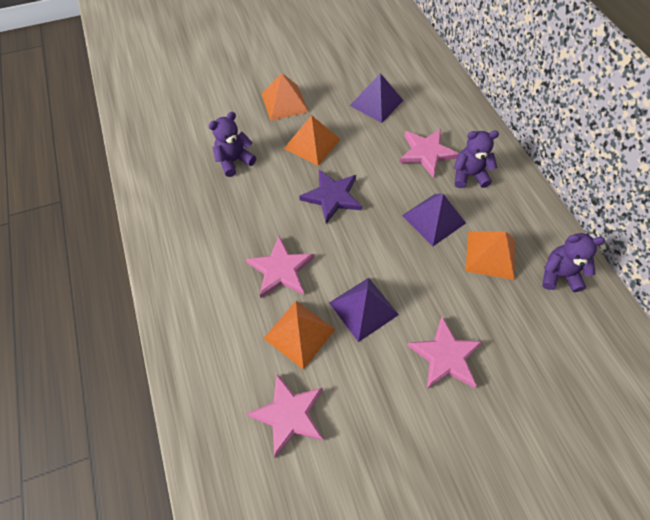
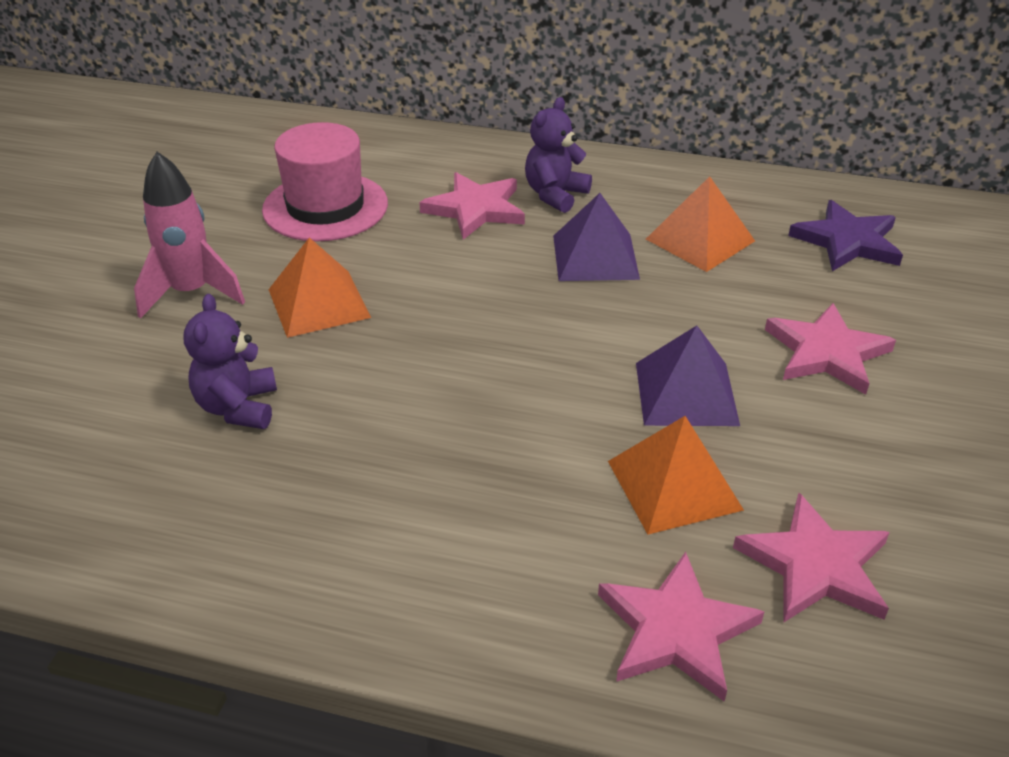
camera: 55 degrees left, 20 degrees down
pink star [246,236,314,298] -> pink star moved to [598,552,764,702]
orange pyramid [262,73,309,121] -> pink rocket [134,152,245,319]
purple star [299,170,362,224] -> purple star moved to [788,200,903,271]
purple pyramid [350,73,404,123] -> pink hat [262,122,388,241]
purple teddy bear [542,233,605,292] -> none

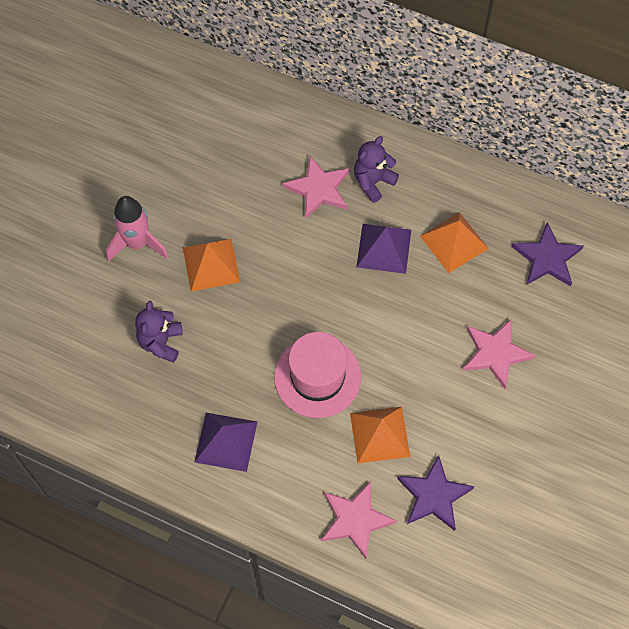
camera: 10 degrees right, 25 degrees up
pink hat [262,122,388,241] -> pink hat moved to [274,332,361,418]
purple pyramid [636,325,740,426] -> purple pyramid moved to [195,413,257,472]
pink star [733,493,890,623] -> purple star [397,455,475,531]

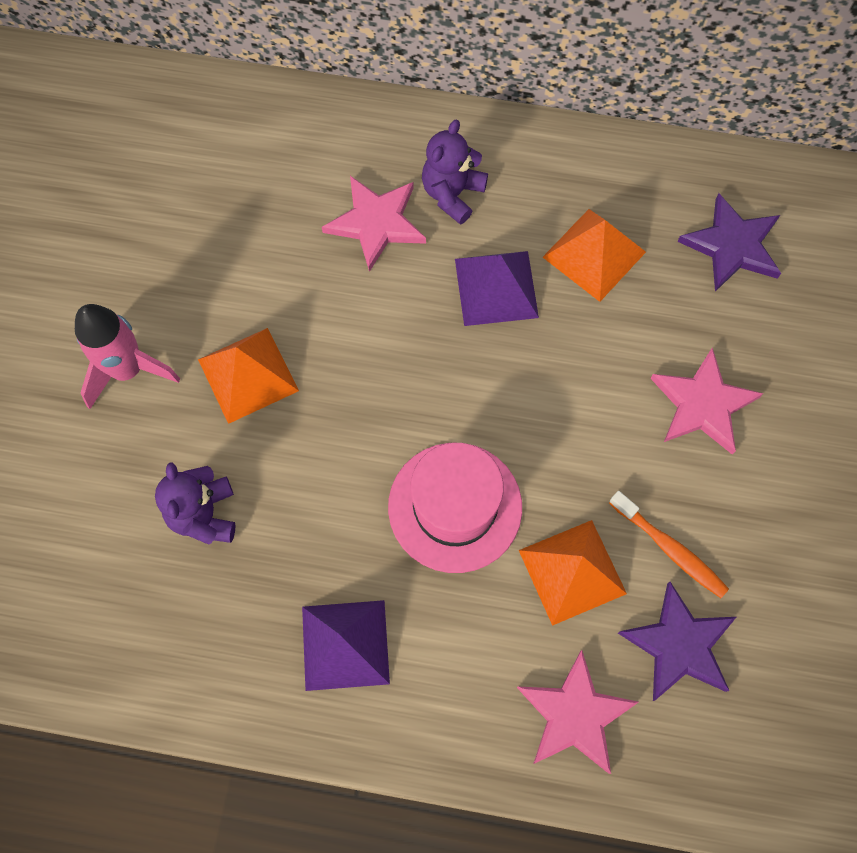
camera: 15 degrees left, 5 degrees up
none -> orange toothbrush [609,491,729,598]

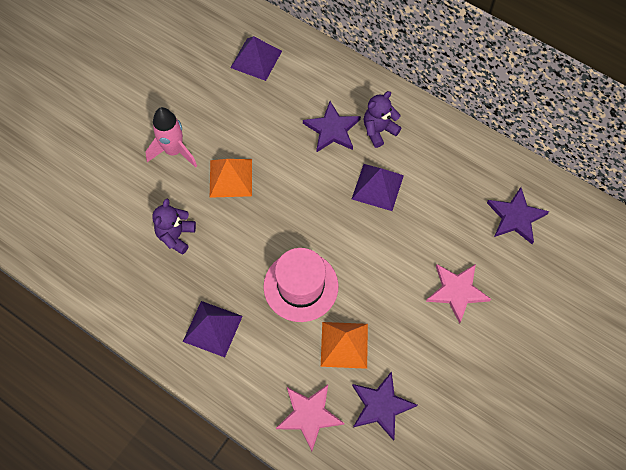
camera: 25 degrees right, 5 degrees down
pink star [322,176,426,272] -> purple star [303,101,361,152]
orange pyramid [543,209,646,302] -> none
orange toothbrush [609,491,729,598] -> none
none -> purple pyramid [230,36,282,81]

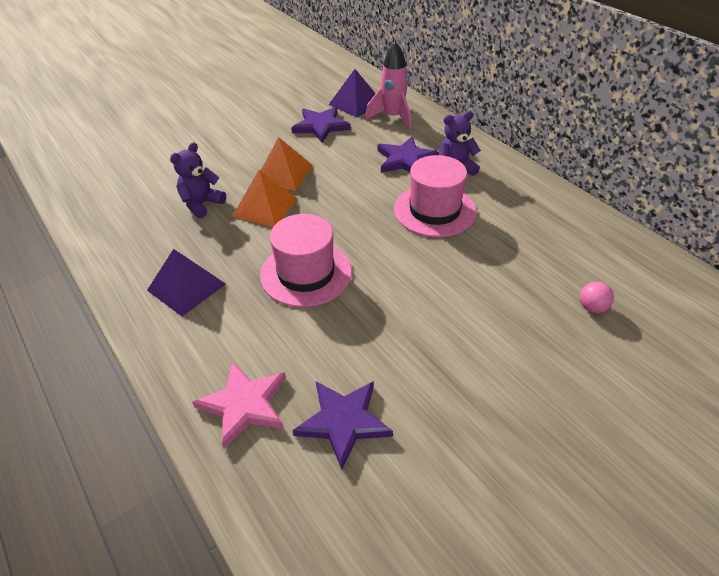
camera: 20 degrees right, 20 degrees down
pink rocket [145,107,197,168] -> pink rocket moved to [365,41,411,131]
orange pyramid [321,322,368,369] -> orange pyramid moved to [232,170,297,227]
purple pyramid [352,164,404,211] -> pink hat [394,155,477,237]
pink star [426,264,491,323] -> none
purple star [487,187,549,244] -> purple star moved to [291,107,351,143]
none -> pink ball [580,282,614,313]

